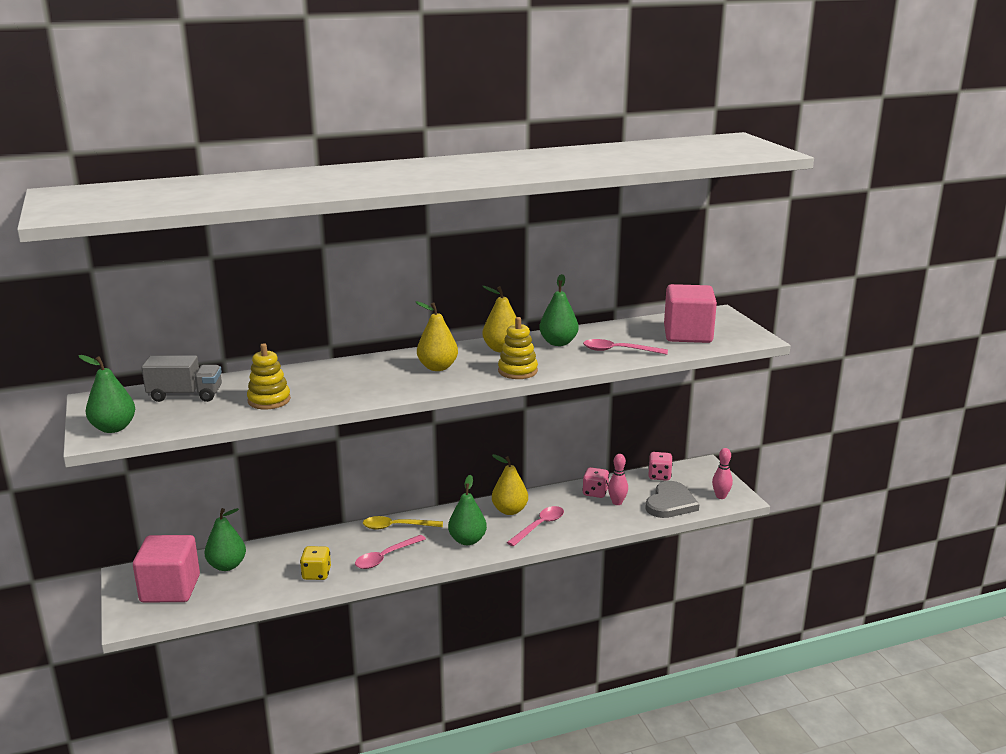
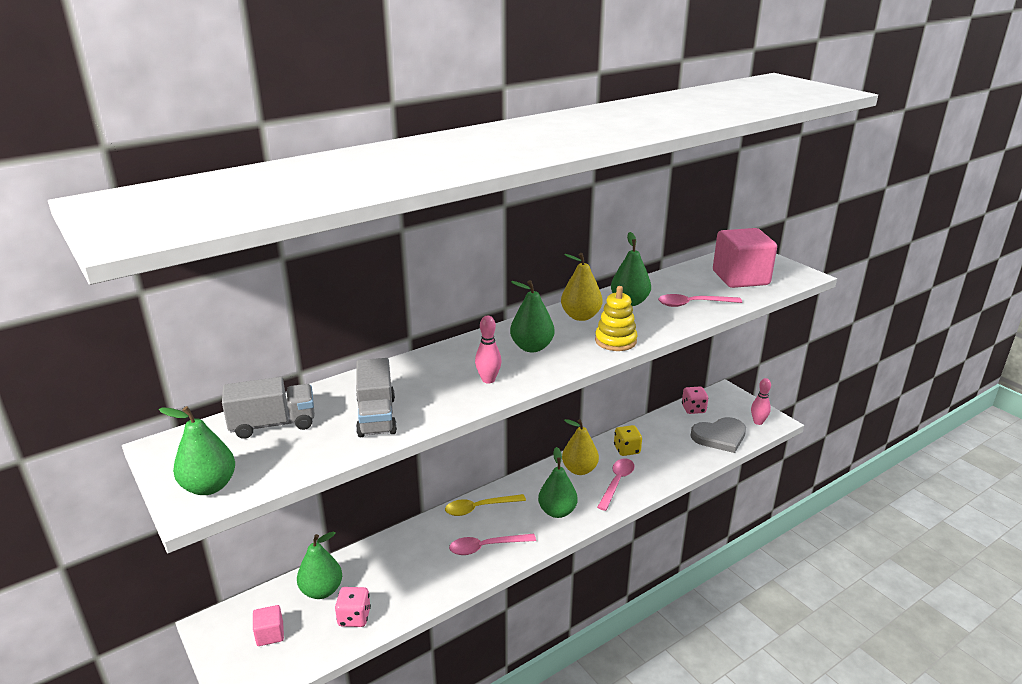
camera: 15 degrees left, 5 degrees up
pink cube [133,535,200,603] -> pink cube [253,605,284,646], size x0.47
yellow stacking toy [247,343,291,409] -> grey truck [356,358,397,437]
yellow dice [300,546,331,580] -> yellow dice moved to [614,425,642,456]
pink spoon [355,535,426,569] -> pink spoon turned 45 degrees clockwise [449,534,536,555]
yellow pear [416,301,458,371] -> green pear [510,280,555,352]
pink dice [582,467,609,498] -> pink dice moved to [335,587,371,627]
pink bowling pin [608,454,628,505] -> pink bowling pin moved to [475,316,501,384]
grey heart [645,481,699,518] -> grey heart turned 60 degrees clockwise [690,417,746,453]

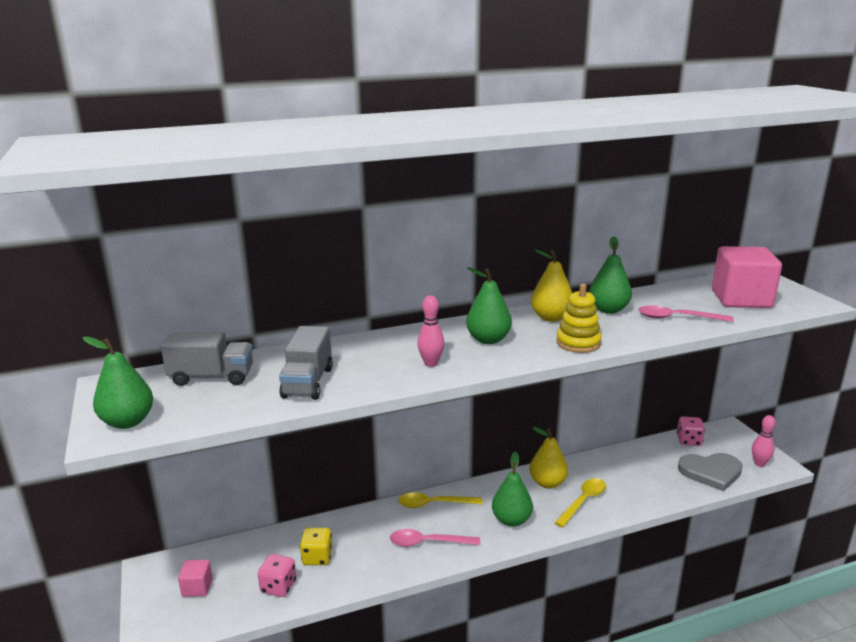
camera: 15 degrees right, 5 degrees down
green pear [297,531,342,599] -> none
pink spoon [597,458,635,511] -> yellow spoon [554,478,606,528]
yellow dice [614,425,642,456] -> yellow dice moved to [300,528,332,565]

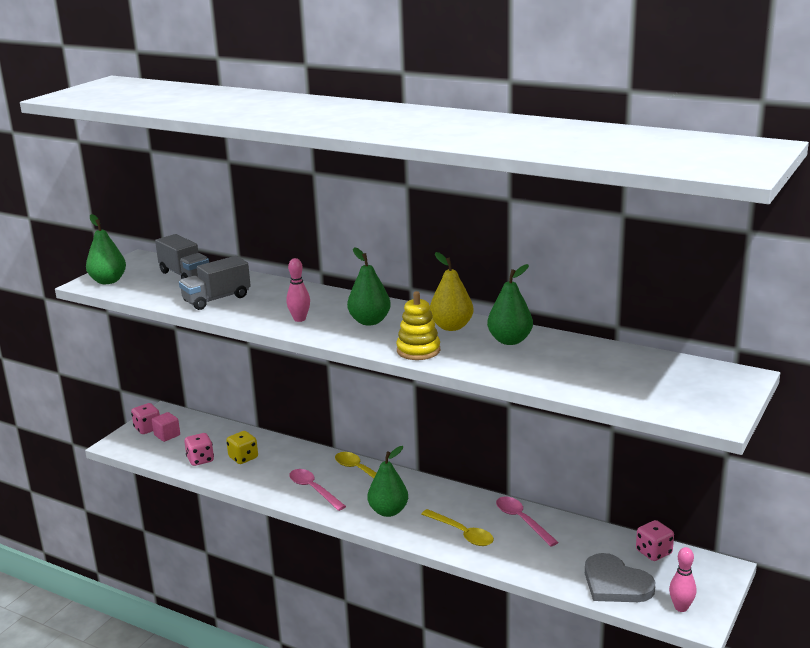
camera: 50 degrees right, 0 degrees up
yellow pear [529,427,568,489] -> none
yellow spoon [554,478,606,528] -> yellow spoon turned 45 degrees clockwise [422,509,494,546]
pink spoon [639,306,734,322] -> pink spoon moved to [496,497,559,547]
pink cube [712,246,782,308] -> none
none -> pink dice [131,403,160,434]

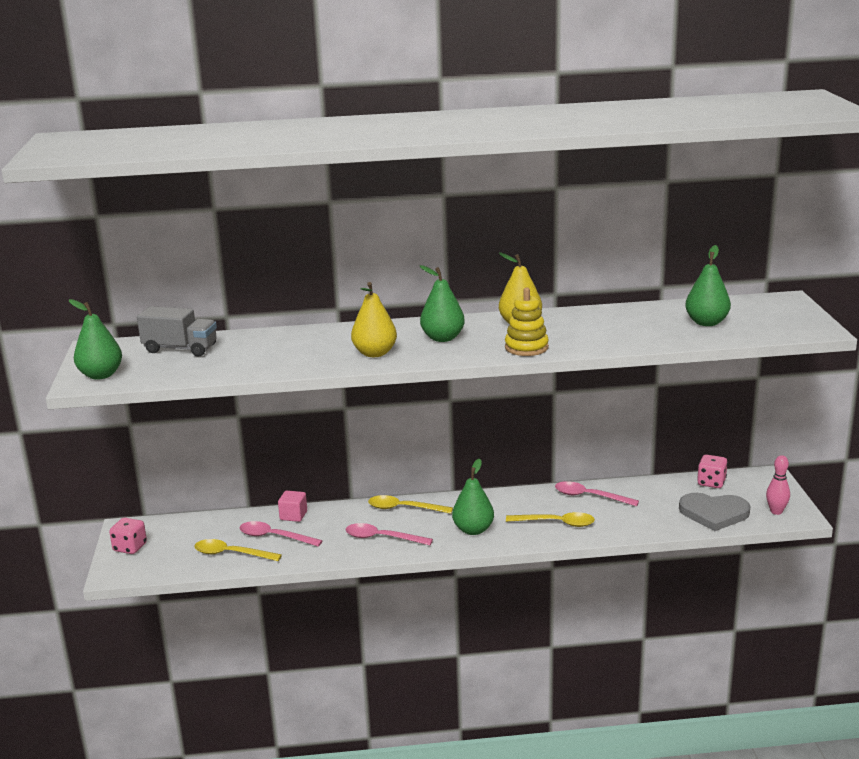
camera: 35 degrees left, 0 degrees up
pink cube [152,412,180,442] -> pink cube moved to [278,490,307,522]
grey truck [179,256,251,310] -> none
pink dice [184,433,214,466] -> yellow spoon [194,539,282,561]
yellow dice [226,431,258,464] -> pink spoon [240,521,323,547]
pink bowling pin [286,258,310,322] -> yellow pear [351,282,397,357]
green pear [487,264,533,345] -> green pear moved to [685,245,731,326]

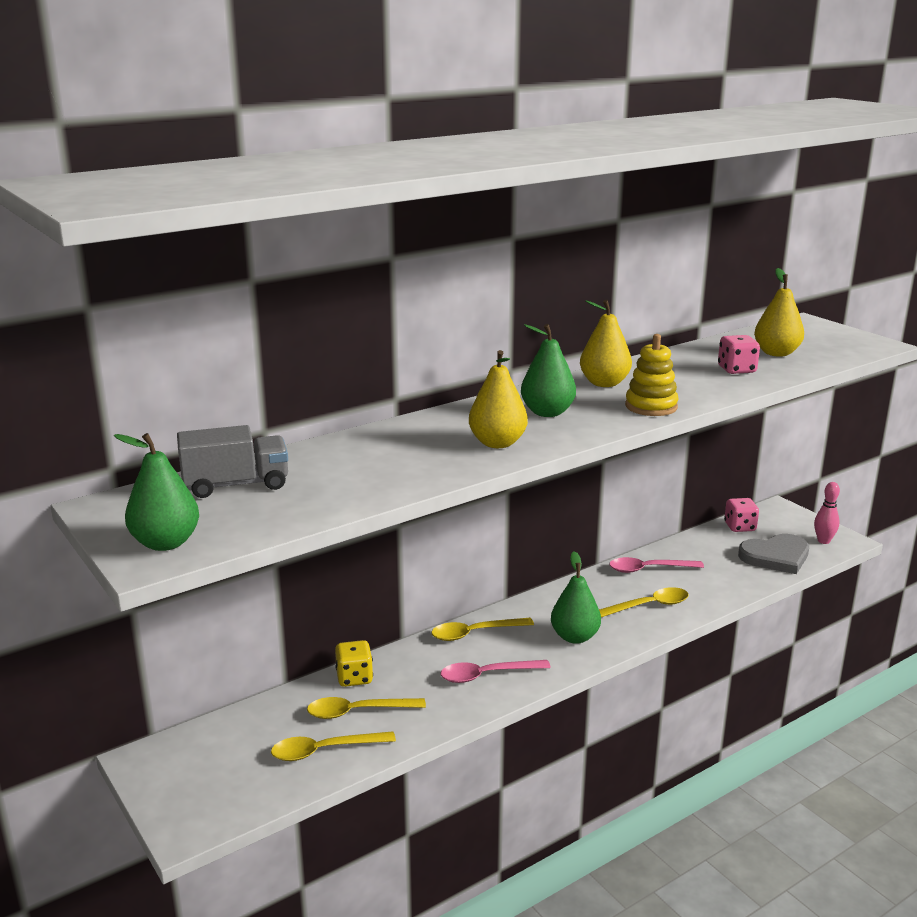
camera: 30 degrees left, 0 degrees up
pink dice [109,518,147,554] -> pink dice moved to [718,335,760,374]
pink spoon [240,521,323,547] -> yellow spoon [307,697,426,719]
pink cube [278,490,307,522] -> yellow dice [335,640,373,687]
green pear [685,245,731,326] -> yellow pear [754,268,804,357]

